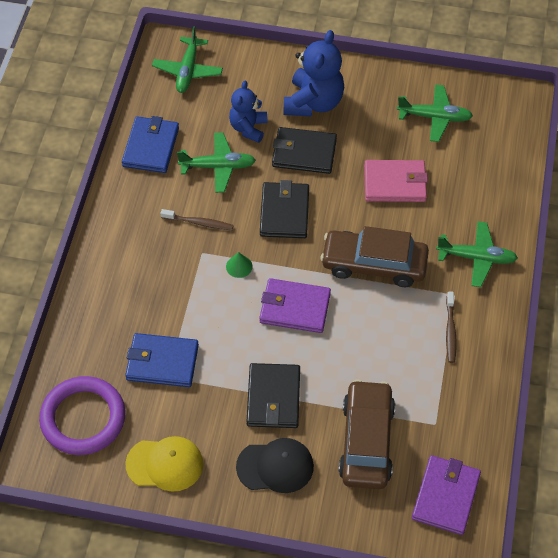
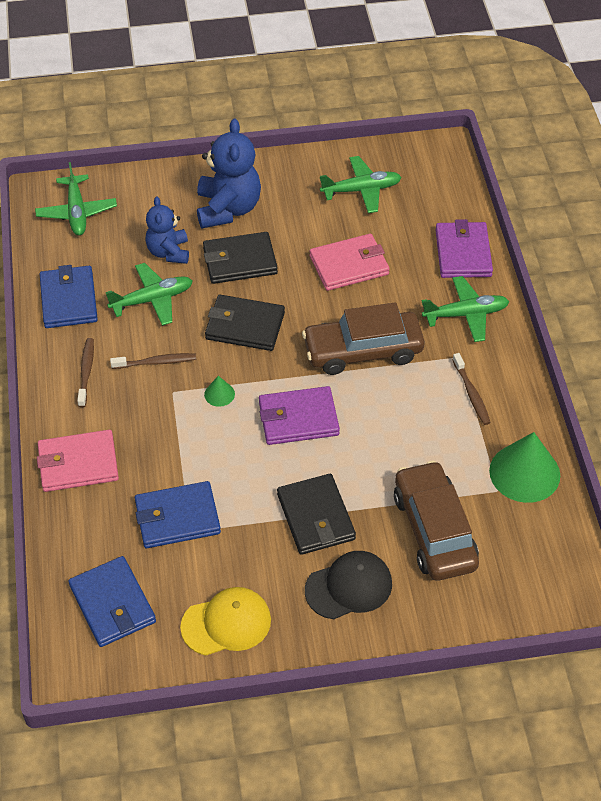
camera: 20 degrees left, 5 degrees down
purple ring [39,376,126,455] -> blue wallet [68,556,156,647]
black wallet [260,180,309,238] -> black wallet turned 60 degrees counterclockwise [205,295,285,351]
purple wallet [412,455,481,535] -> purple wallet moved to [435,219,493,278]
none -> pink wallet [37,430,119,492]
none -> brown toothbrush [77,338,94,407]
none -> green cone [489,432,560,503]

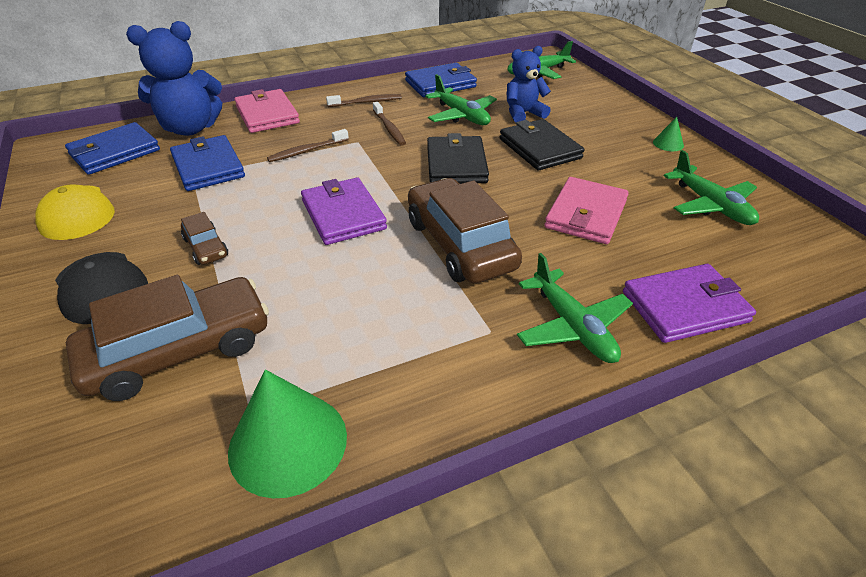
camera: 75 degrees right, 10 degrees down
blue teddy bear [197,119,261,228] -> blue teddy bear moved to [126,21,222,136]
green cone [204,376,235,407] -> green cone moved to [653,117,684,151]
black wallet [277,474,356,555] -> brown car [181,212,228,265]
pink wallet [310,234,390,291] -> pink wallet turned 60 degrees clockwise [544,177,629,244]
brown toothbrush [453,353,491,425] -> brown toothbrush moved to [267,129,349,162]

